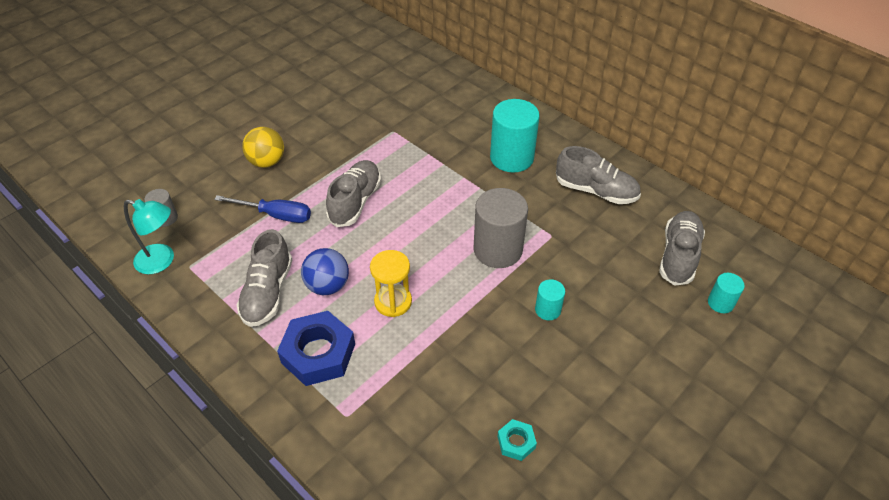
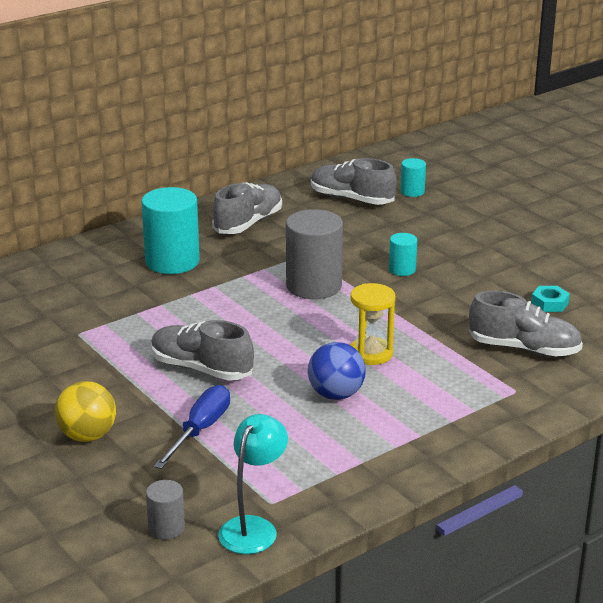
camera: 80 degrees left, 20 degrees down
grey shoe [237,229,292,327] -> grey shoe moved to [469,291,583,357]
blue nut [277,311,355,386] -> none

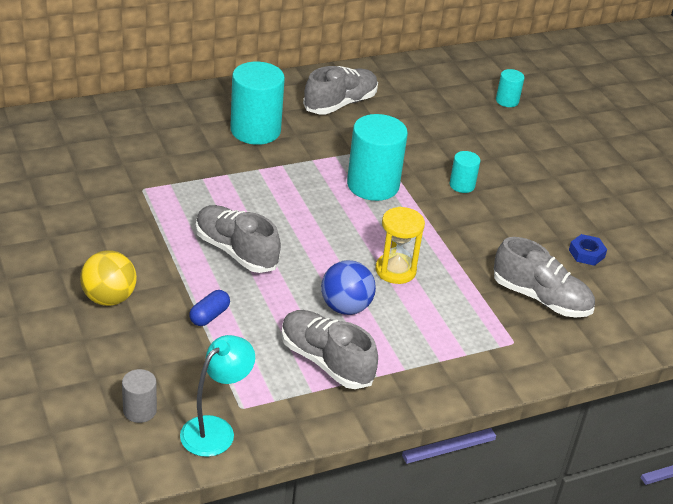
camera: 10 degrees right, 10 degrees up
blue screwdriver [154,385,230,469] -> blue capsule [189,290,230,326]
grey cylinder [286,209,343,299] -> turquoise cylinder [347,114,408,201]
grey shoe [311,158,397,205] -> grey shoe moved to [281,310,378,389]
turquoise nut [531,286,570,312] -> blue nut [569,234,607,266]

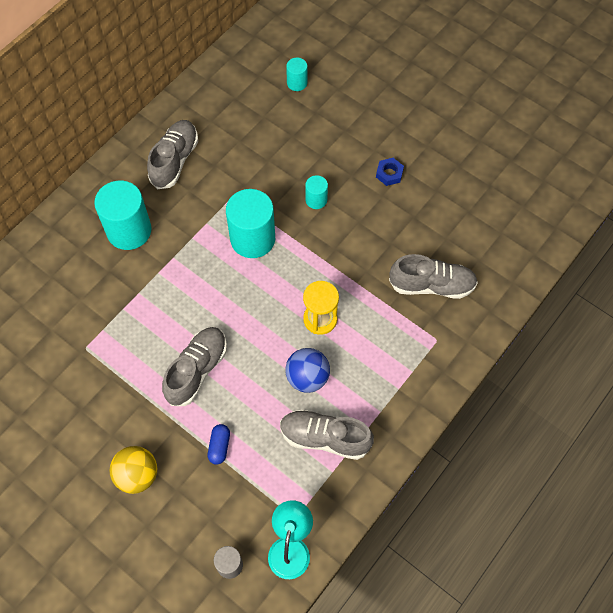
camera: 25 degrees left, 25 degrees up
grey shoe [196,205,281,273] -> grey shoe turned 105 degrees clockwise [162,327,227,406]
blue nut [569,234,607,266] -> blue nut moved to [376,158,404,186]

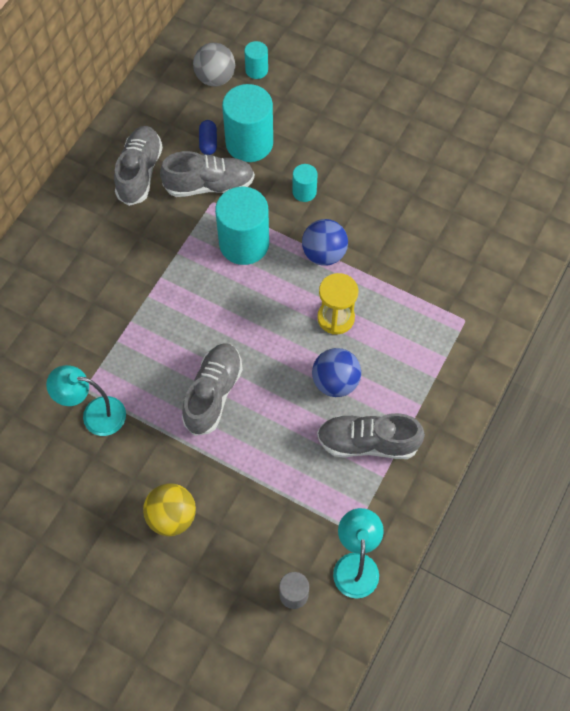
camera: 10 degrees left, 0 degrees up
turquoise cylinder [94,181,151,250] -> turquoise cylinder moved to [222,84,273,162]
blue capsule [208,424,230,465] -> blue capsule moved to [199,120,217,155]
blue nut [376,158,404,186] -> none
grey shoe [389,254,478,299] -> grey shoe moved to [160,151,255,197]
none -> turquoise lamp [46,365,126,436]
none -> grey ball [193,43,235,87]
none -> blue ball [302,219,348,266]

